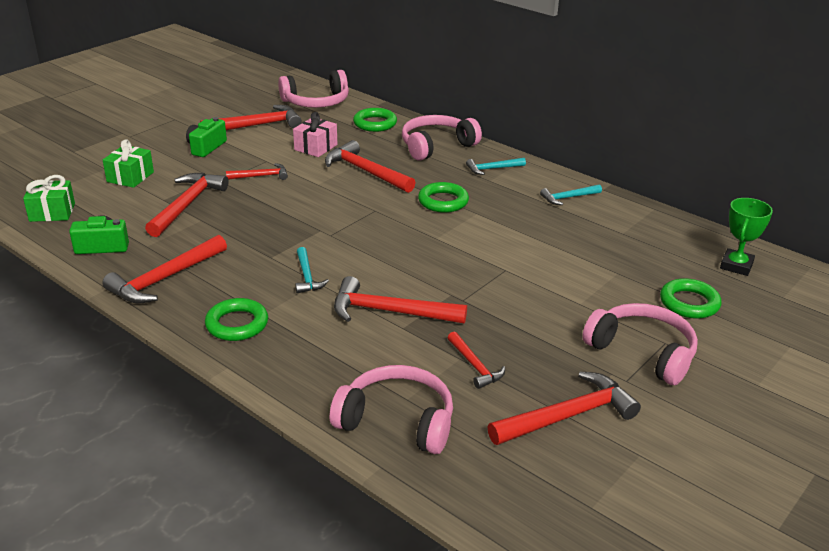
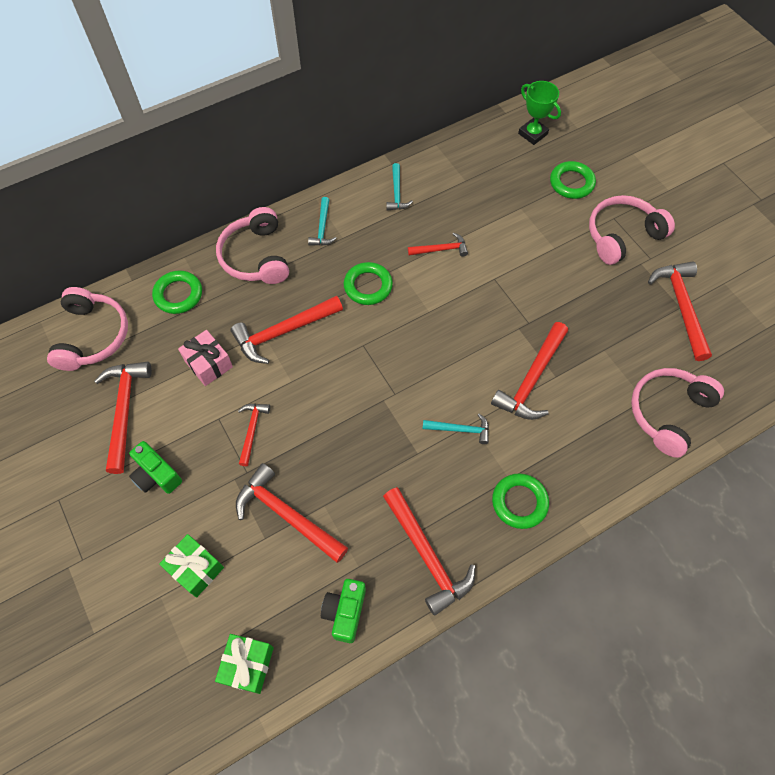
camera: 70 degrees left, 30 degrees up
red hammer [447,332,505,389] -> red hammer moved to [408,233,468,257]

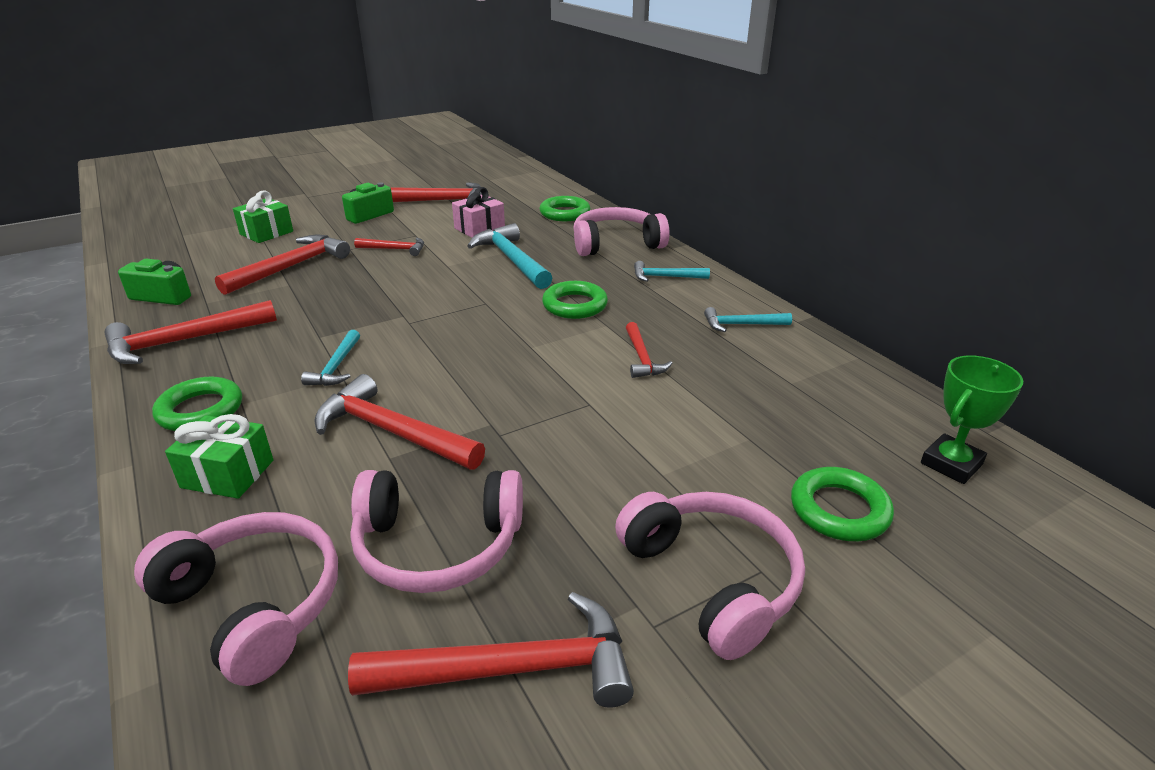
camera: 90 degrees right, 30 degrees down
pink headphones [47,287,128,371] -> pink headphones moved to [350,470,523,593]
green gift [215,634,274,694] -> green gift moved to [165,414,273,499]
red hammer [231,296,343,364] -> turquoise hammer [468,223,552,289]

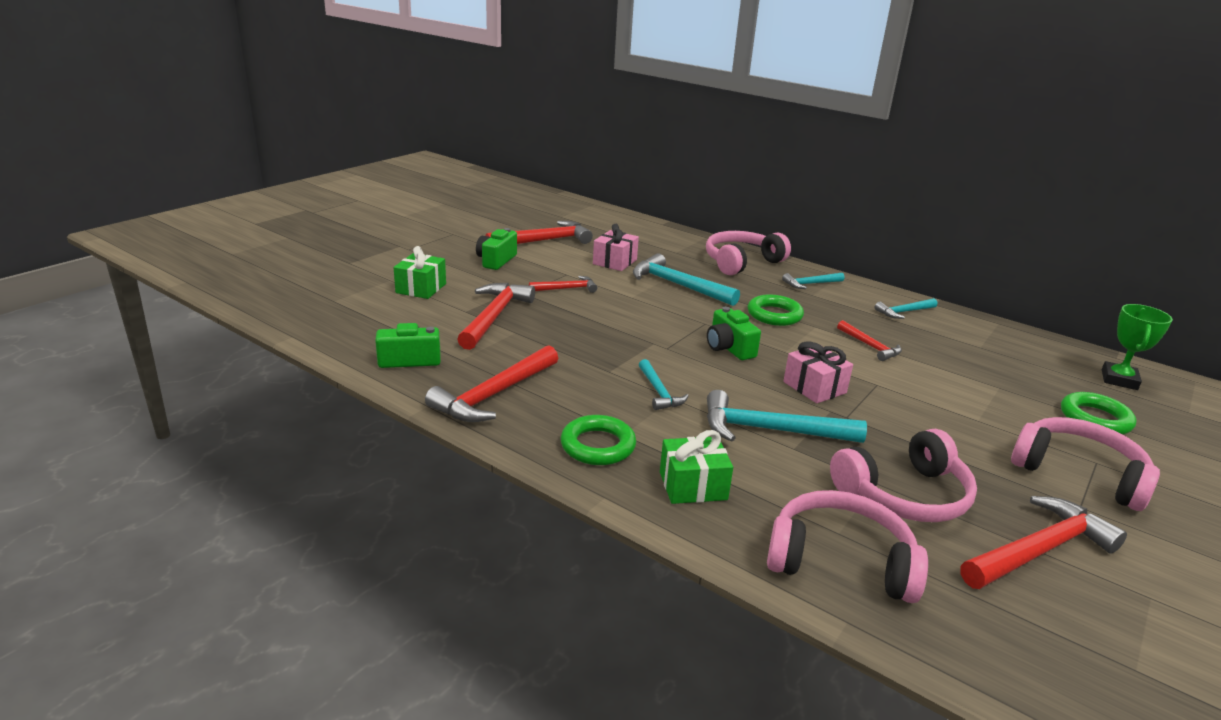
camera: 25 degrees left, 5 degrees down
red hammer [314,374,485,469] -> turquoise hammer [707,390,867,443]
green ring [539,196,591,221] -> none
none -> green camera [707,307,761,360]
none -> pink gift [783,341,853,403]

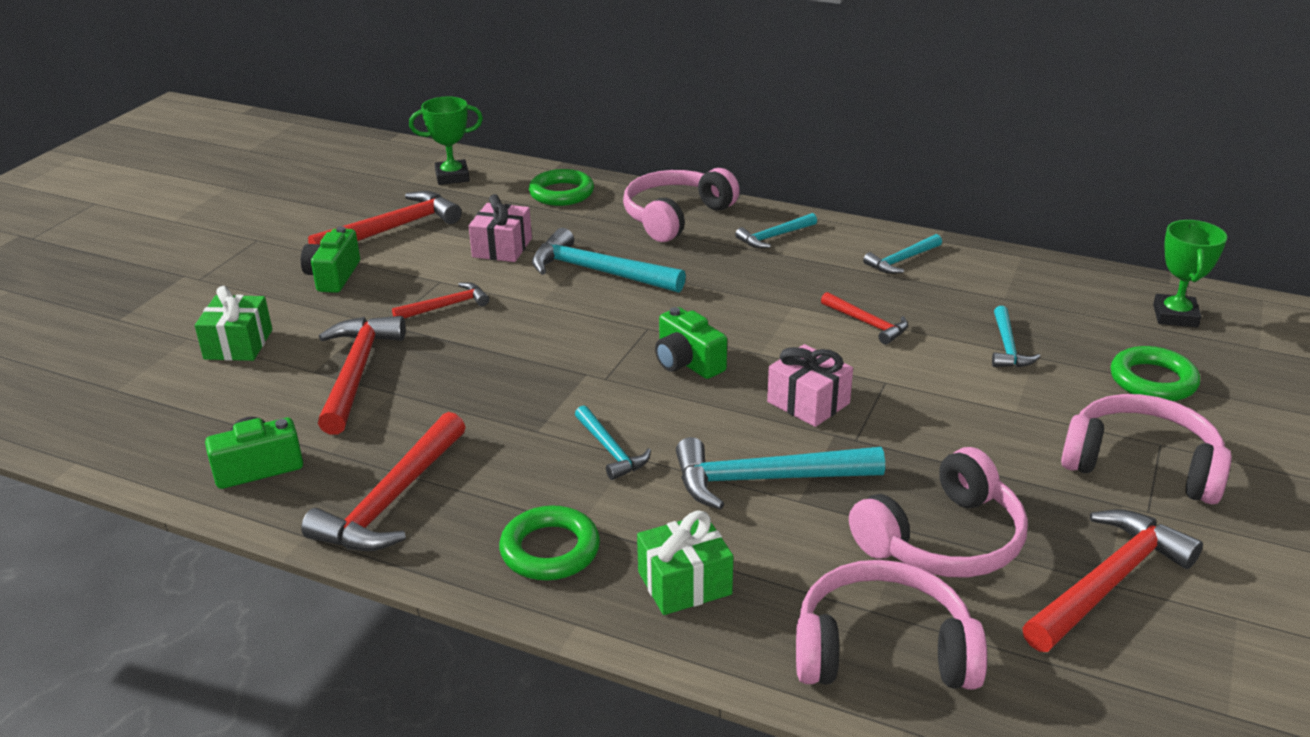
camera: 10 degrees left, 5 degrees up
green ring [748,295,804,326] -> green ring moved to [529,169,594,206]
none -> green trophy [409,96,483,185]
none -> turquoise hammer [992,306,1040,367]

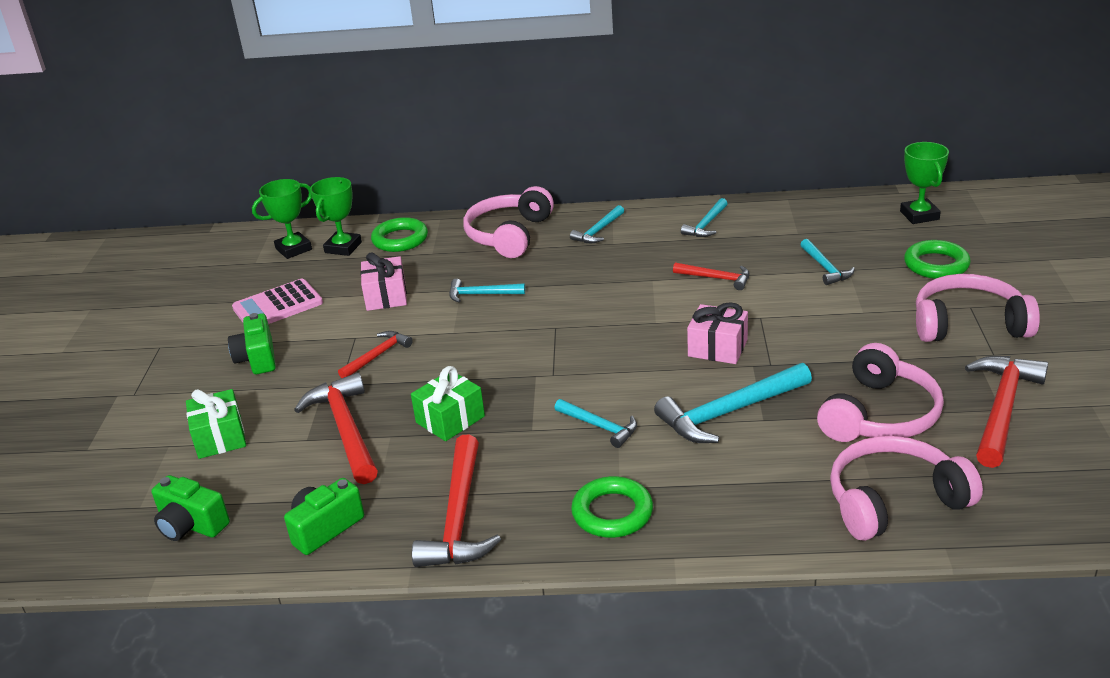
camera: 20 degrees left, 0 degrees up
red hammer [308,191,462,244] -> pink calculator [232,279,323,324]
turquoise hammer [532,228,686,293] -> turquoise hammer [449,279,525,303], size x0.56
green gift [637,510,733,615] -> green gift moved to [411,366,485,441]
green camera [655,307,727,379] -> green camera moved to [151,475,230,541]
none -> green trophy [310,177,362,256]

